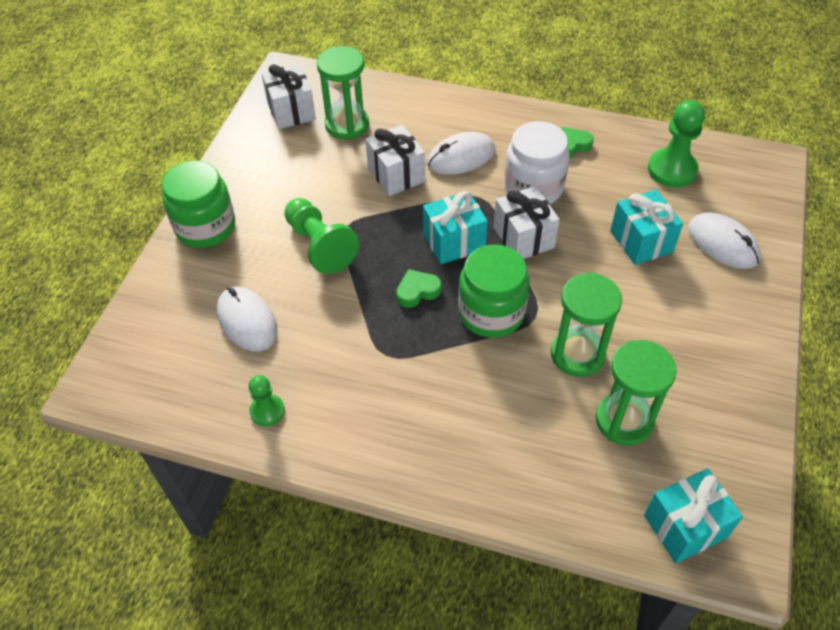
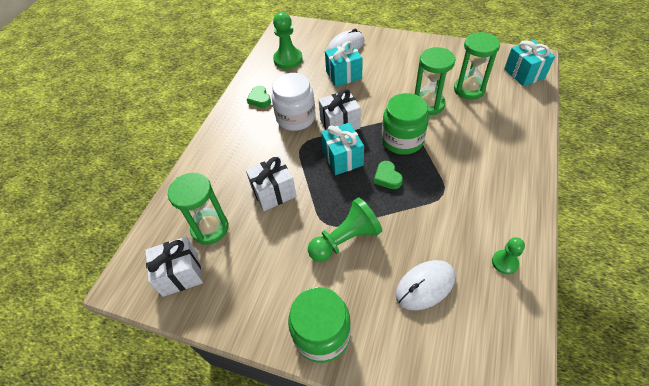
camera: 85 degrees left, 0 degrees up
white mouse [427,132,495,175] -> none

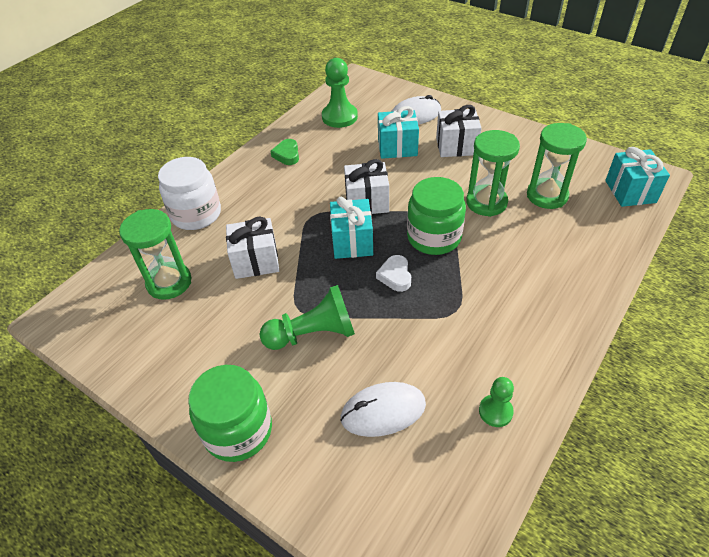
camera: 15 degrees right, 5 degrees down
white gift [145,237,203,297] -> white gift moved to [436,105,482,157]
white jar [272,73,316,131] -> white jar moved to [158,157,221,230]
green heart [374,161,403,189] -> white heart [376,255,411,292]

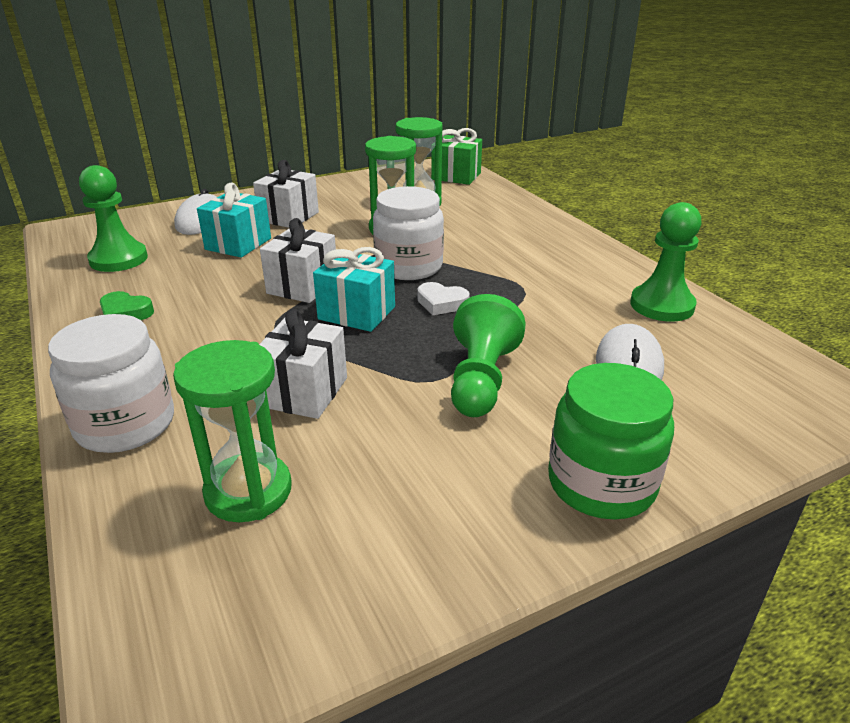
camera: 65 degrees left, 15 degrees down
green jar [407,177,466,255] -> white jar [373,186,444,280]
green pawn [479,377,514,427] -> green pawn [631,202,702,322], size x1.73
turquoise gift [605,147,670,207] -> green gift [431,128,482,185]

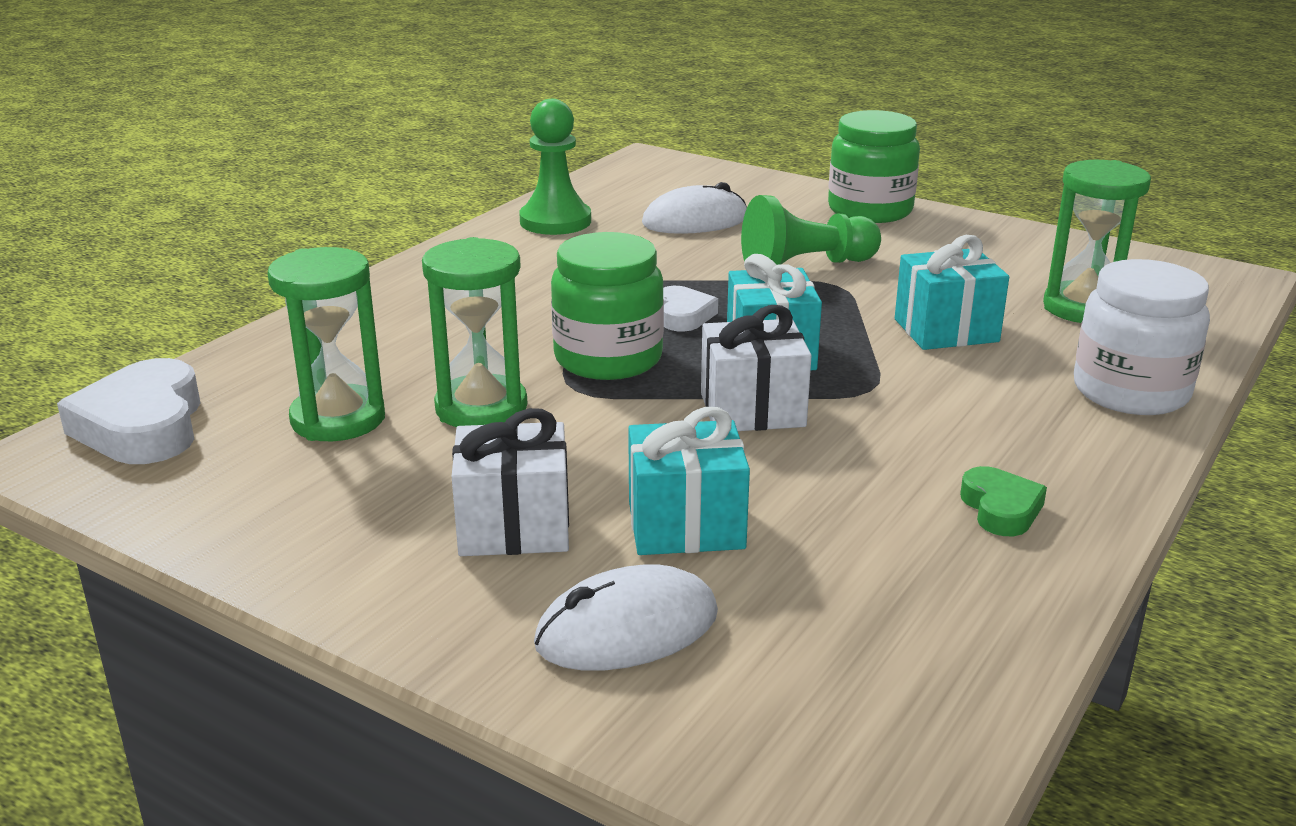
camera: 120 degrees left, 5 degrees down
green pawn [79,165,148,272] -> none
white gift [259,309,347,419] -> turquoise gift [895,235,1009,350]
white jar [373,186,444,280] -> green jar [551,232,664,380]
green gift [431,128,482,185] -> white heart [57,358,200,464]

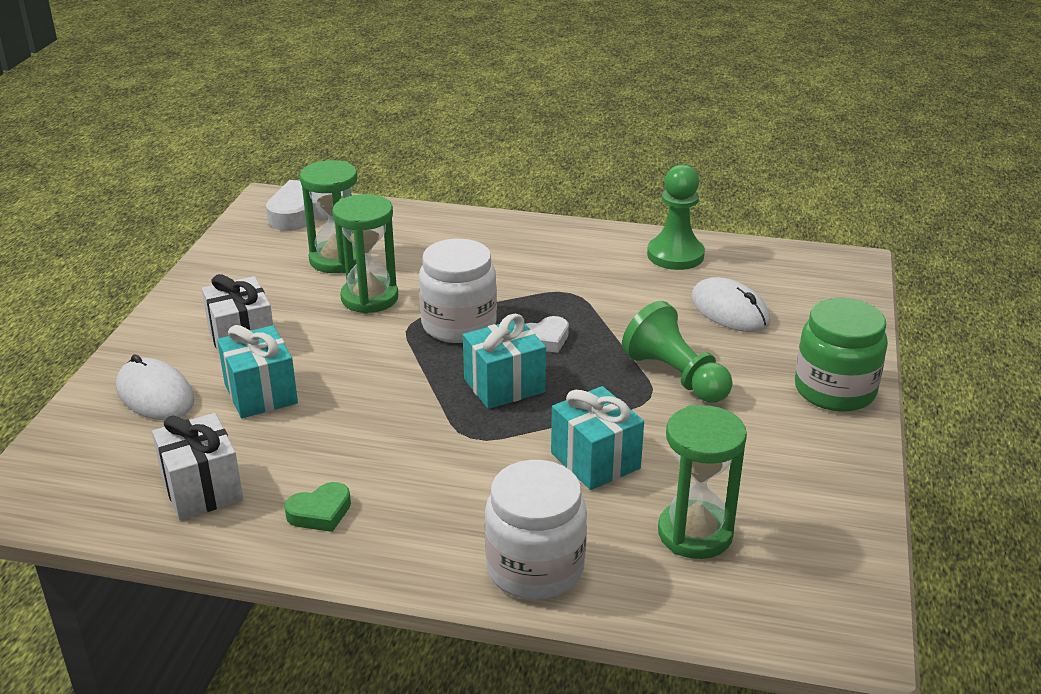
camera: 70 degrees right, 5 degrees up
green jar [551,232,664,380] -> white jar [419,239,497,343]
white gift [701,305,812,431] -> white gift moved to [152,413,243,520]

